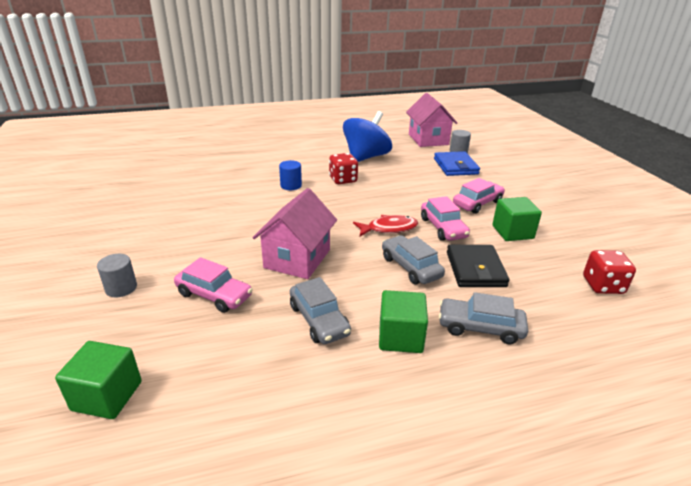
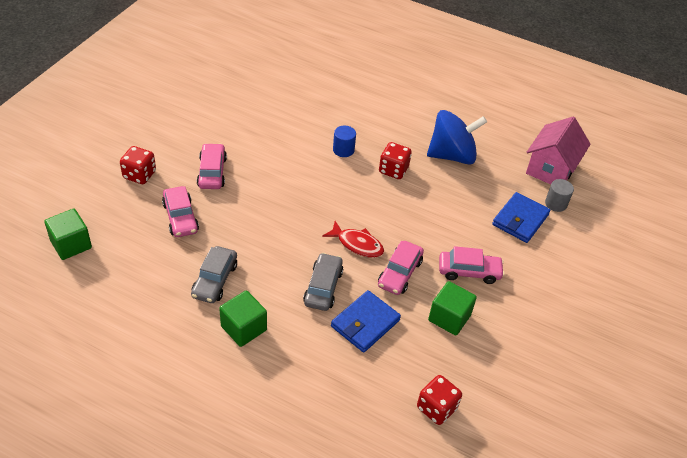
camera: 40 degrees right, 15 degrees up
grey cylinder [97,254,137,298] -> red dice [120,146,156,184]
pink house [253,188,337,279] -> none
grey car [439,292,528,344] -> none
black wallet [447,245,510,287] -> blue wallet [331,290,401,353]
none -> pink car [197,143,227,189]

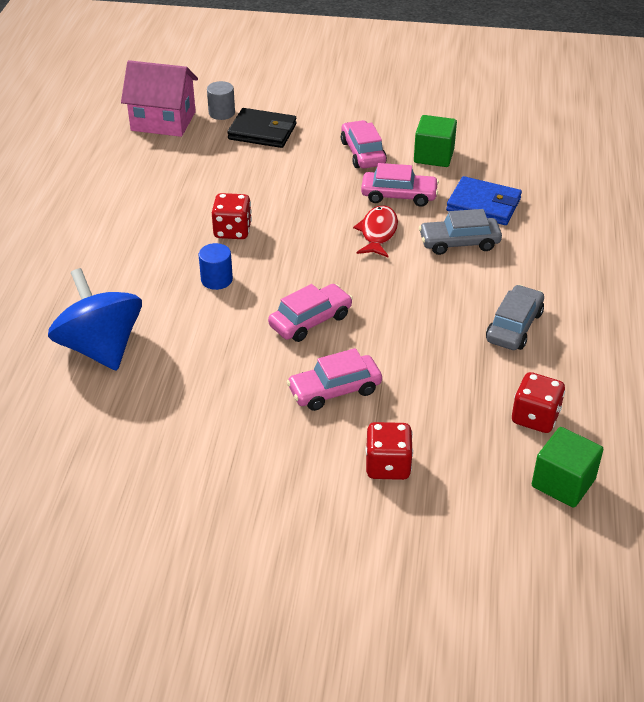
camera: 105 degrees left, 5 degrees down
pink car [162,186,199,237] -> pink car moved to [268,284,353,342]
grey car [191,246,237,303] -> grey car turned 60 degrees counterclockwise [486,285,544,350]
green cube [219,290,267,347] -> none
red dice [417,375,462,425] -> red dice moved to [512,372,565,433]
blue spinning top [427,110,487,165] -> blue spinning top moved to [48,268,142,371]
blue wallet [492,192,550,243] -> black wallet [227,108,297,148]

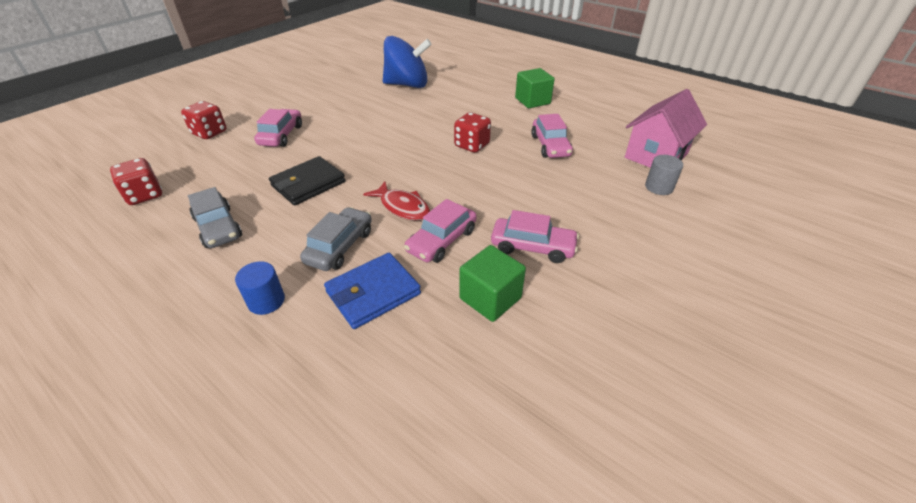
camera: 120 degrees right, 0 degrees up
blue cylinder [199,243,233,290] -> blue cylinder moved to [235,261,285,315]
black wallet [227,108,297,148] -> black wallet moved to [269,156,346,205]
pink car [268,284,353,342] -> pink car moved to [531,114,573,158]
green cube [532,427,603,508] -> green cube moved to [515,68,555,108]

